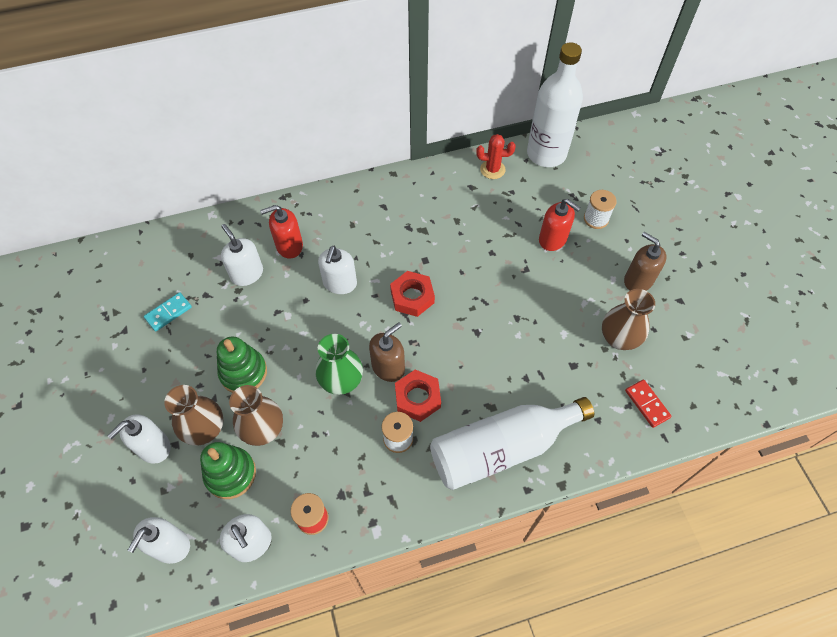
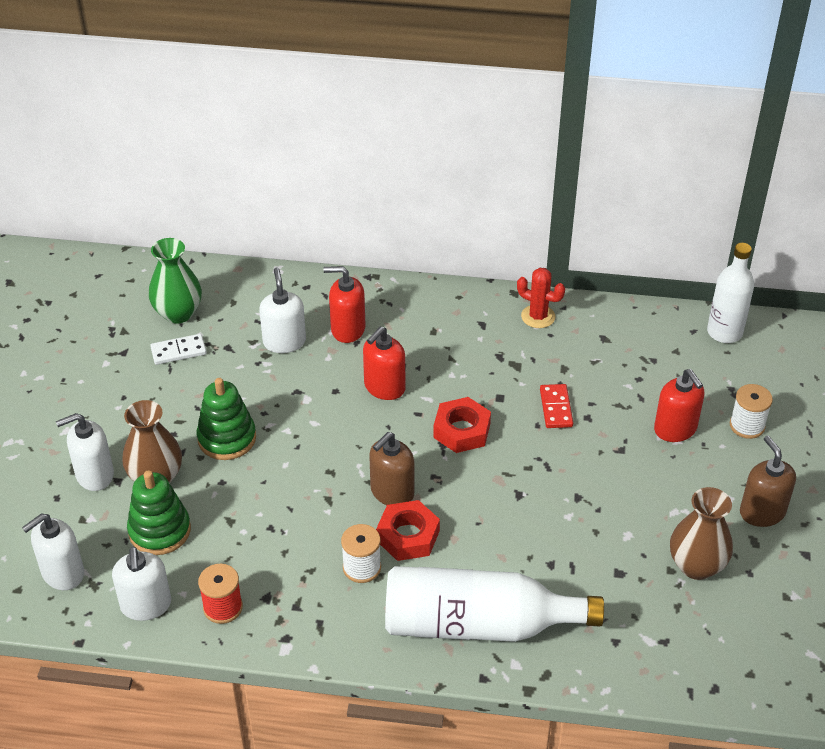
camera: 25 degrees right, 15 degrees down
turquoise domino [144,292,192,332] -> white domino [150,334,207,365]
brown vase [229,385,283,446] -> none
green vase [315,334,363,395] -> green vase moved to [149,238,202,324]
white soap dispenser [318,246,357,294] -> red soap dispenser [363,326,405,400]
brown soap dispenser [369,323,405,382] -> brown soap dispenser turned 150 degrees clockwise [369,432,414,505]
red cactus [476,134,516,179] -> red cactus moved to [517,268,565,328]
white bottle [527,42,583,167] -> white bottle [707,243,754,343], size x0.64
red domino [625,379,672,428] -> red domino moved to [540,384,573,428]

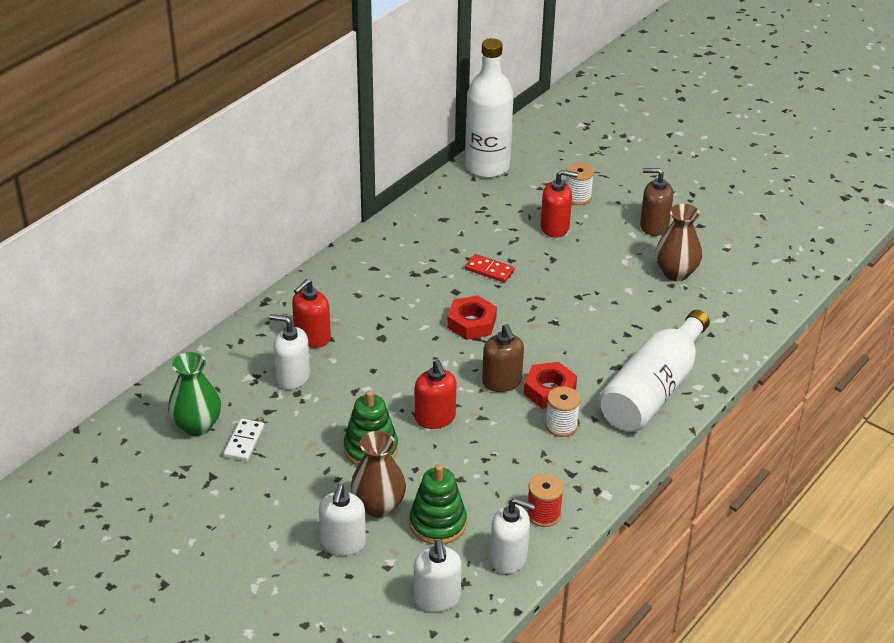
camera: 60 degrees left, 5 degrees down
red soap dispenser [363,326,405,400] -> red soap dispenser moved to [415,360,457,429]
red cactus [517,268,565,328] -> none
white bottle [707,243,754,343] -> white bottle [465,38,514,178], size x1.57

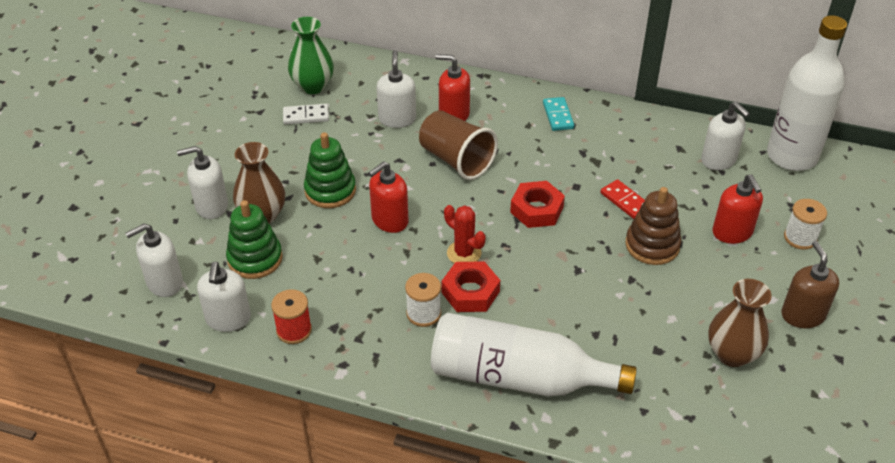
camera: 70 degrees right, 5 degrees up
red domino [465,254,514,283] -> red domino turned 45 degrees counterclockwise [601,179,645,219]
brown soap dispenser [482,324,524,392] -> red cactus [444,205,486,263]
none -> brown cup [419,110,498,180]
none -> turquoise domino [543,97,574,131]
none -> brown stacking toy [625,187,681,265]
none -> white soap dispenser [701,102,750,170]

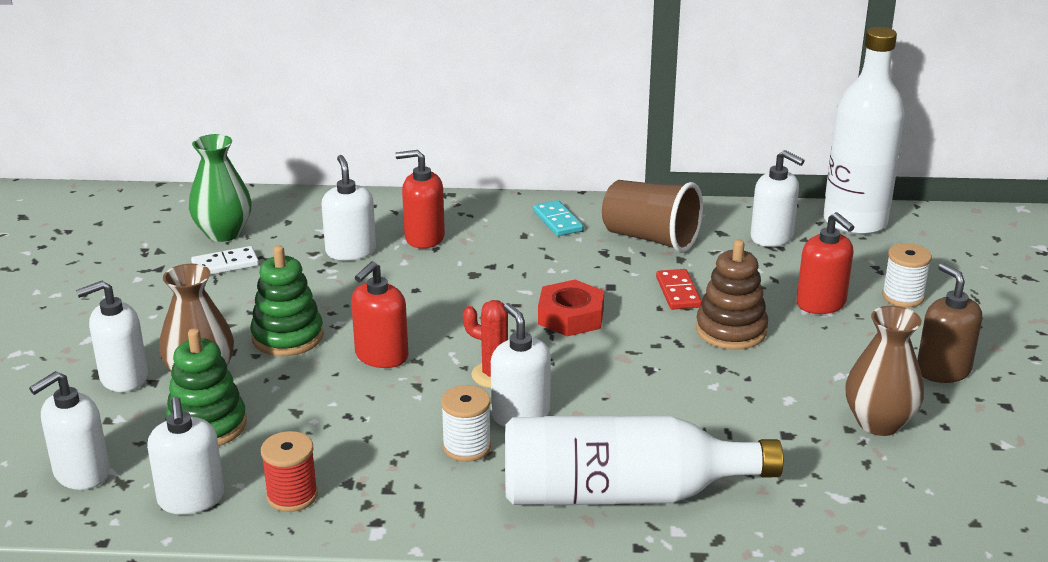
camera: 15 degrees left, 15 degrees down
brown cup [419,110,498,180] -> brown cup moved to [602,180,703,253]
red nut [441,261,500,312] -> white soap dispenser [491,303,551,427]
red domino [601,179,645,219] -> red domino turned 45 degrees clockwise [656,269,702,310]

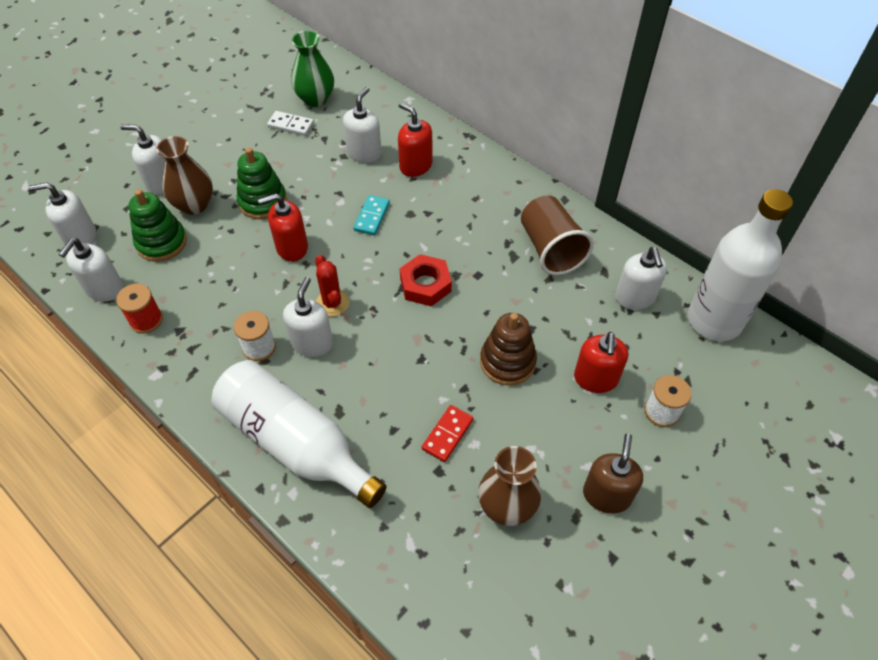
camera: 40 degrees right, 25 degrees up
turquoise domino [533,200,583,236] -> turquoise domino moved to [353,195,390,235]
red domino [656,269,702,310] -> red domino moved to [422,405,473,462]

